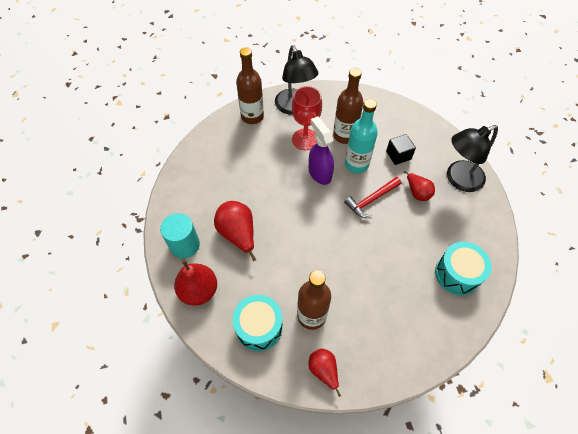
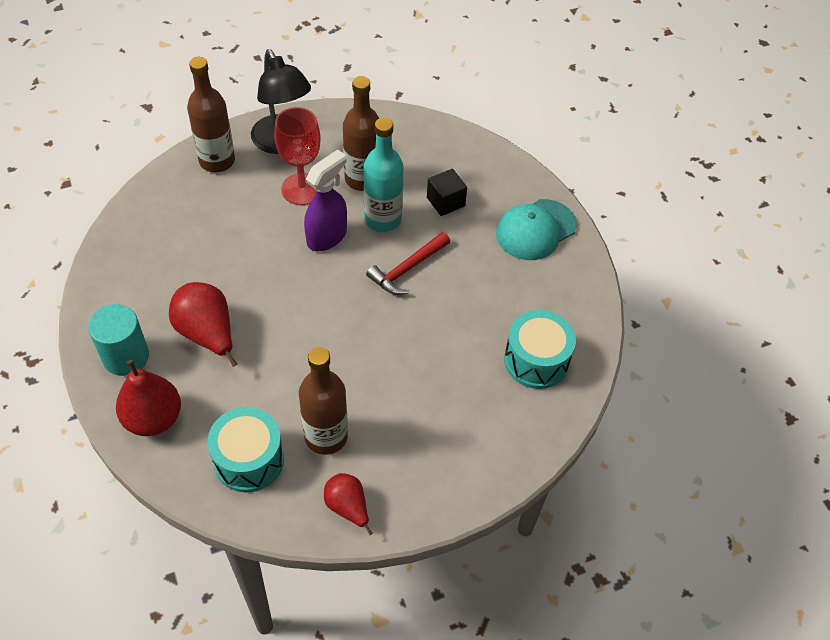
camera: 10 degrees left, 5 degrees down
purple spray bottle [309,116,334,185] -> purple spray bottle turned 75 degrees clockwise [304,150,347,251]
red pear [404,171,435,201] -> none
black lamp [447,125,498,192] -> turquoise cap [496,199,577,260]

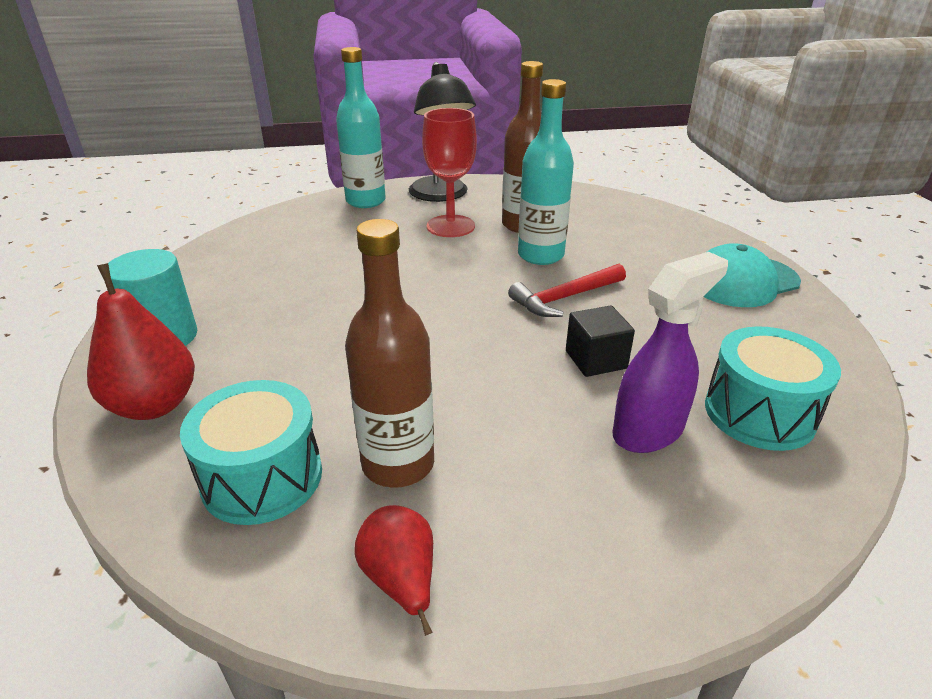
camera: 15 degrees right, 20 degrees down
red pear [169,282,237,367] -> none
brown bottle [187,57,235,172] -> turquoise bottle [336,47,386,208]
purple spray bottle [304,150,347,251] -> purple spray bottle moved to [613,252,728,453]
black cube [427,169,467,216] -> black cube moved to [566,305,635,377]

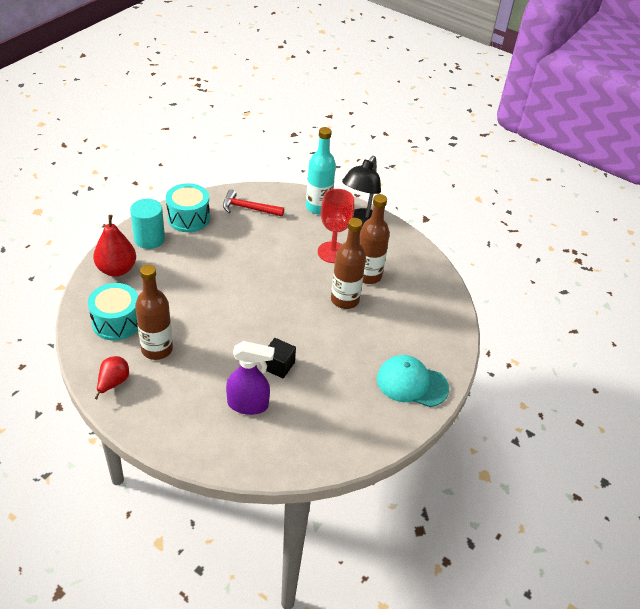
camera: 40 degrees right, 10 degrees up
red hammer [508,264,626,317] -> red hammer moved to [223,189,284,216]
turquoise bottle [518,79,574,265] -> brown bottle [331,218,366,309]
turquoise drum [705,326,841,451] -> turquoise drum moved to [166,183,210,232]

